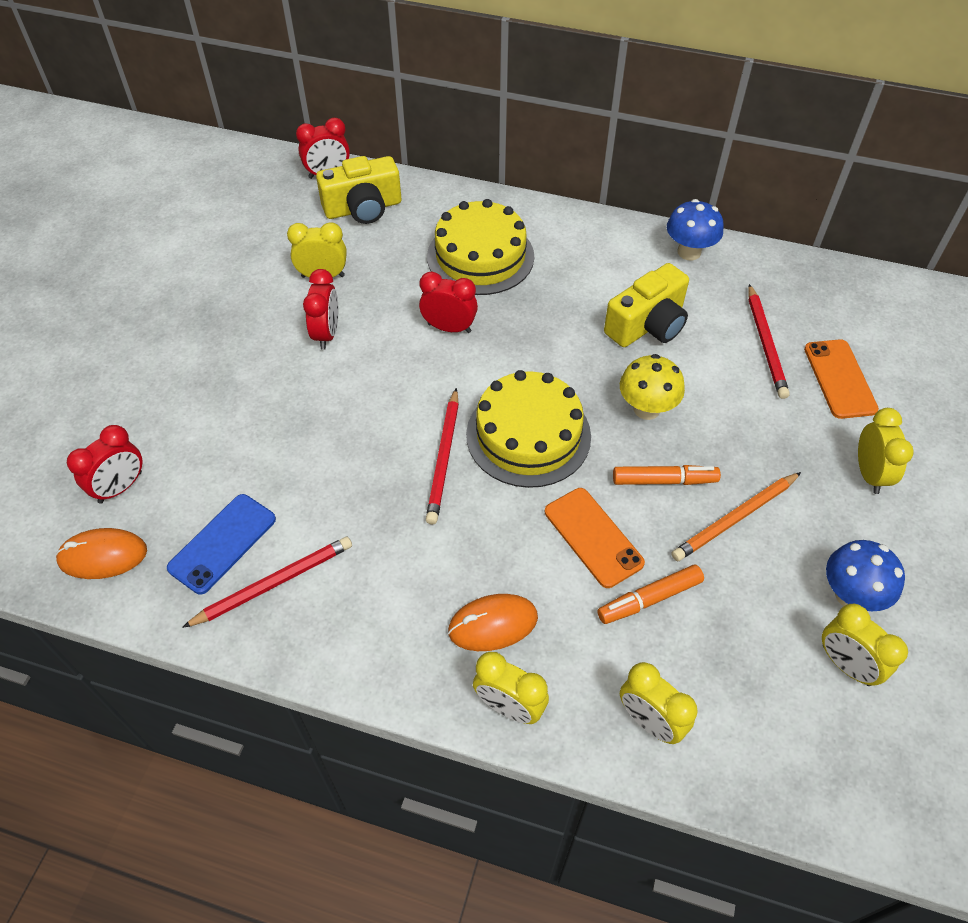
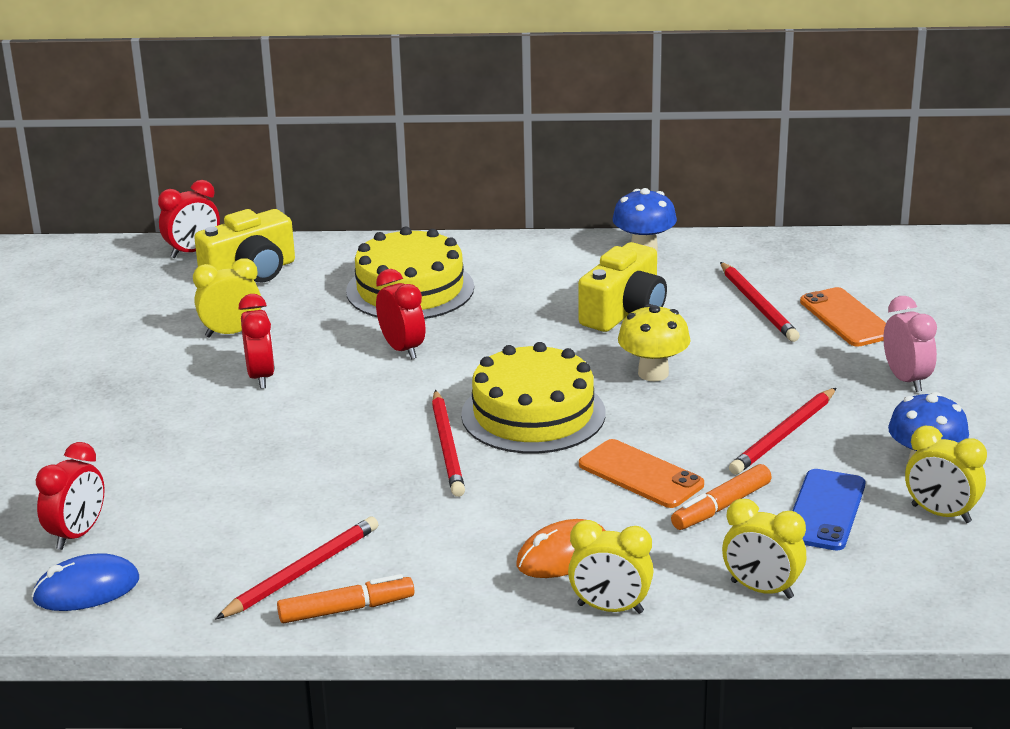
camera: 15 degrees left, 25 degrees down
orange mouse [55,528,147,579] -> blue mouse [32,553,139,611]
blue phone [167,494,276,594] -> blue phone moved to [792,469,865,550]
red clock [419,272,478,333] -> red clock turned 60 degrees clockwise [376,269,425,360]
orange marker [613,465,721,485] -> orange marker moved to [277,574,414,623]
orange pencil [671,472,801,561] -> red pencil [729,388,836,475]
yellow clock [858,408,914,494] -> pink clock [883,296,937,392]

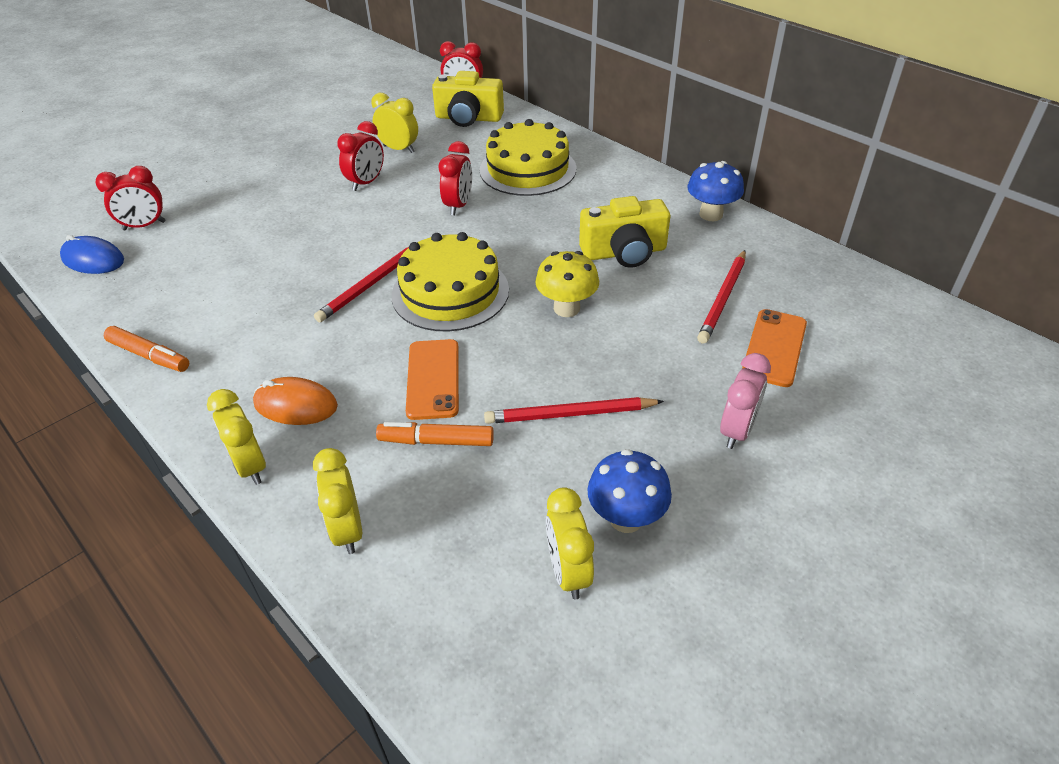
camera: 45 degrees right, 15 degrees up
red pencil [216,517,378,619] -> none
blue phone [792,469,865,550] -> none

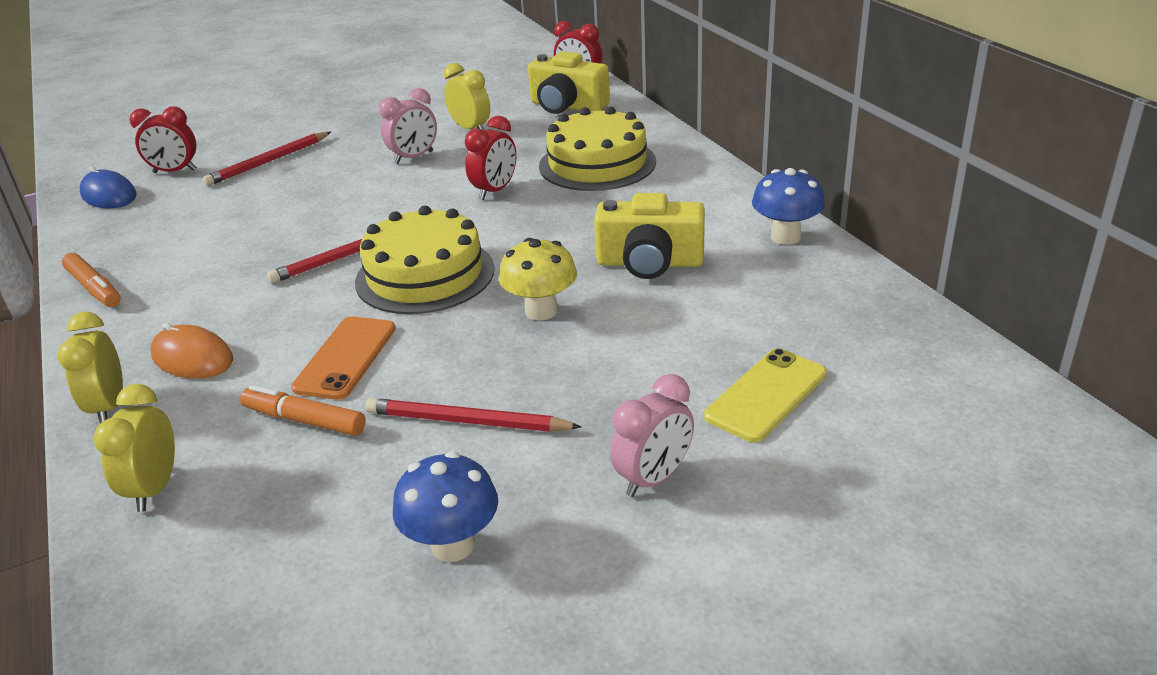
camera: 20 degrees right, 10 degrees down
red clock [338,121,384,191] -> pink clock [379,88,437,164]
yellow clock [546,487,594,600] -> none
red pencil [697,250,746,344] -> red pencil moved to [203,132,331,186]
orange phone [742,309,807,387] -> yellow phone [704,348,827,442]

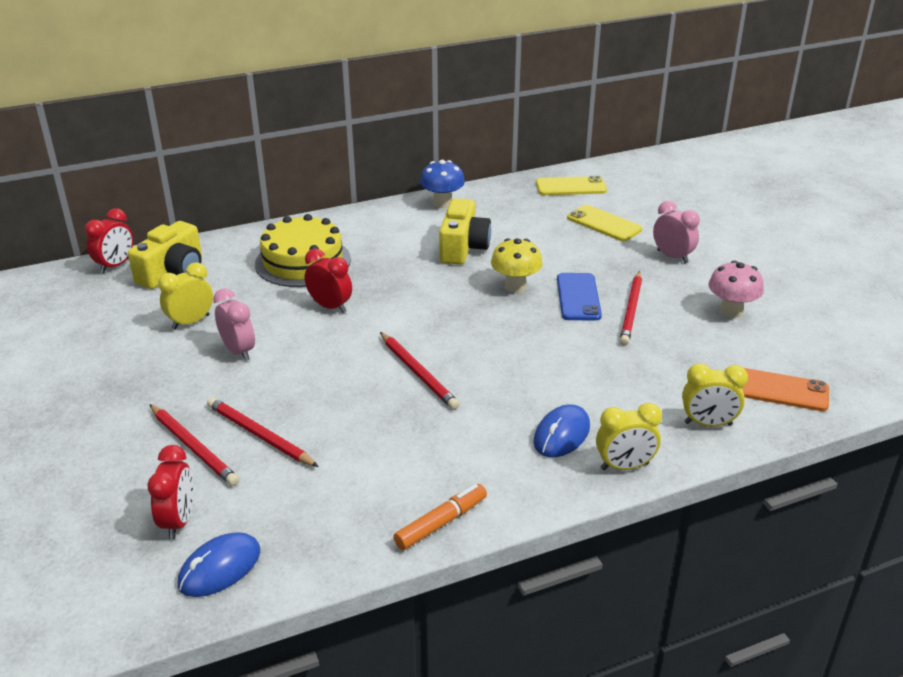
camera: 90 degrees left, 0 degrees up
orange mouse [151,323,233,379] -> blue mouse [533,404,590,457]
orange marker [240,385,366,436] -> none
orange phone [291,316,396,400] -> orange phone moved to [742,368,829,411]
yellow cake [355,206,495,314] -> none
blue mushroom [393,451,498,562] -> pink mushroom [709,260,764,318]
none -> red pencil [207,397,319,467]
none -> yellow phone [536,176,607,195]
none -> blue phone [557,273,602,320]

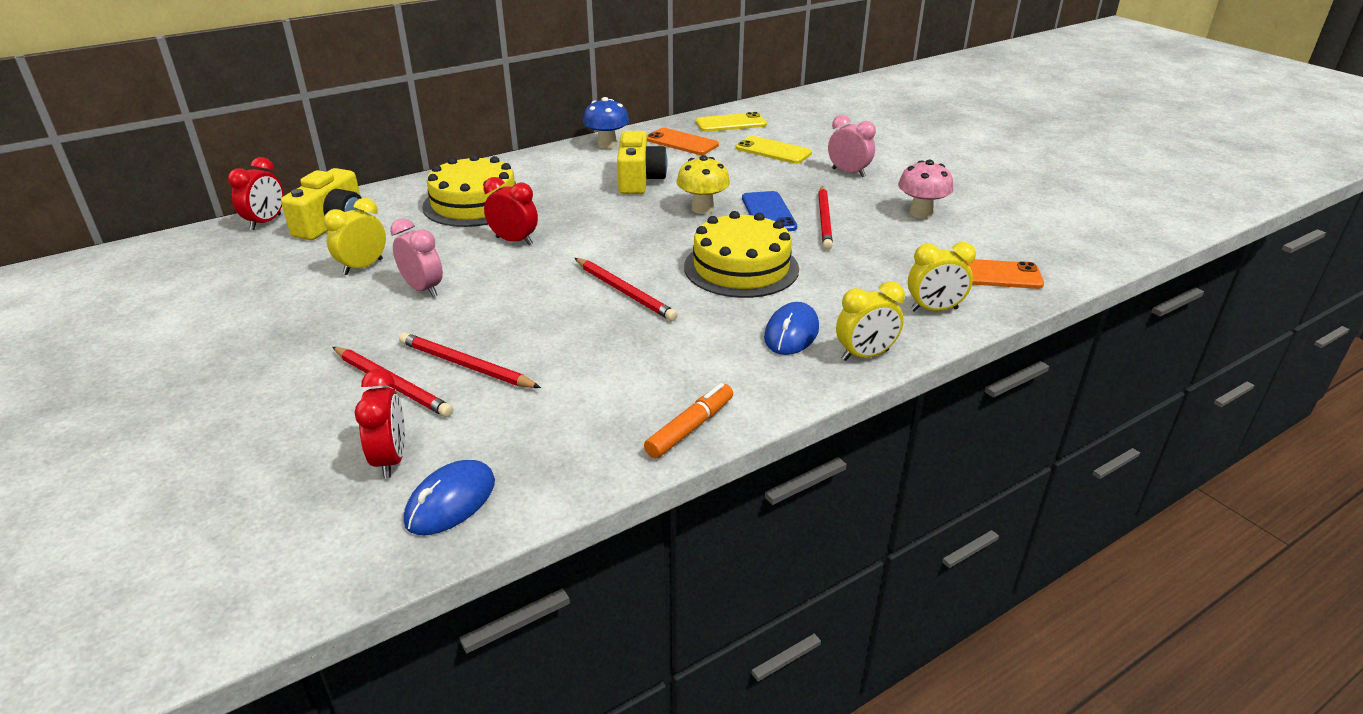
camera: 10 degrees left, 0 degrees up
none -> orange phone [647,128,719,155]
none -> yellow cake [684,211,799,298]

